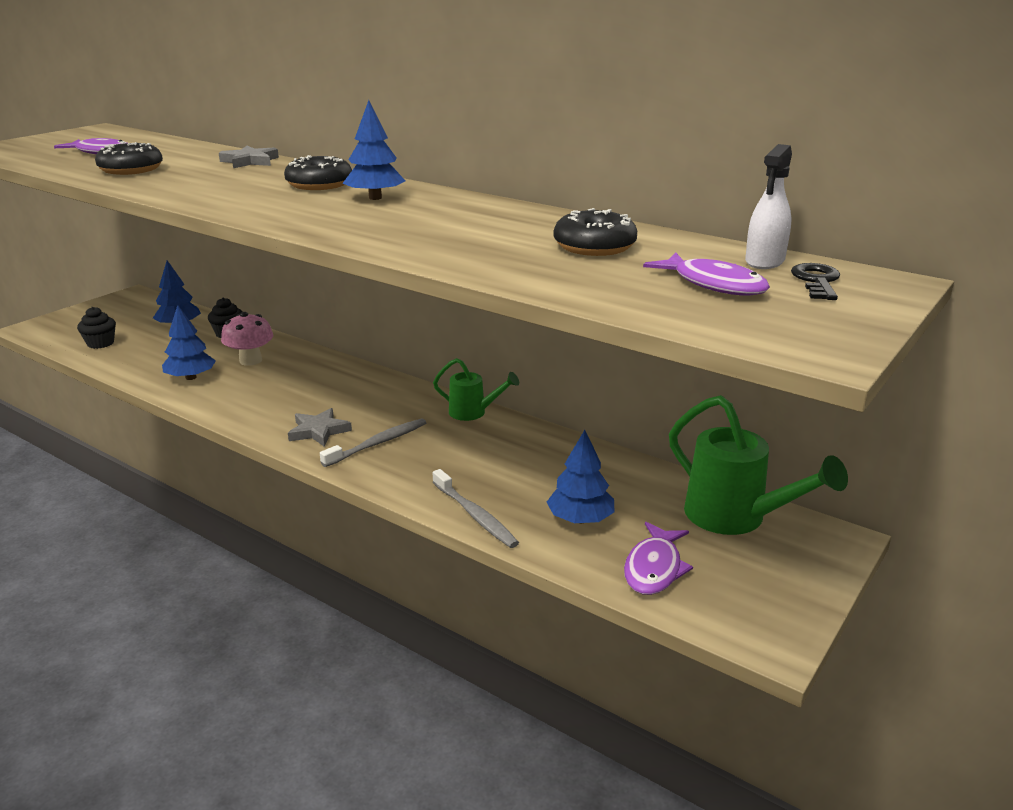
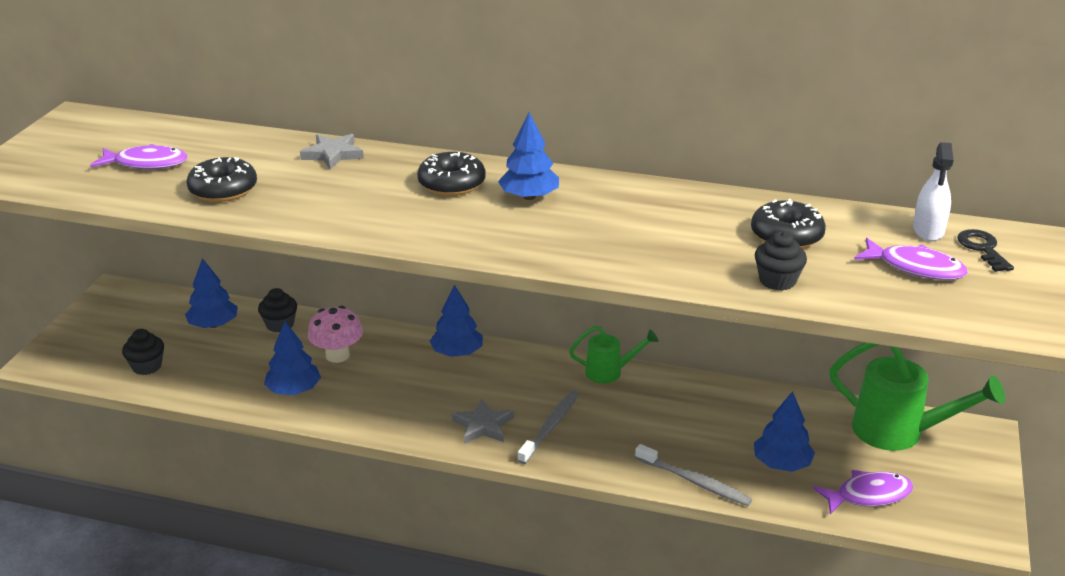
camera: 20 degrees left, 5 degrees up
purple fish [624,522,693,595] -> purple fish turned 105 degrees counterclockwise [813,470,913,515]
none -> blue tree [430,285,483,357]
none -> black cupcake [755,231,807,291]

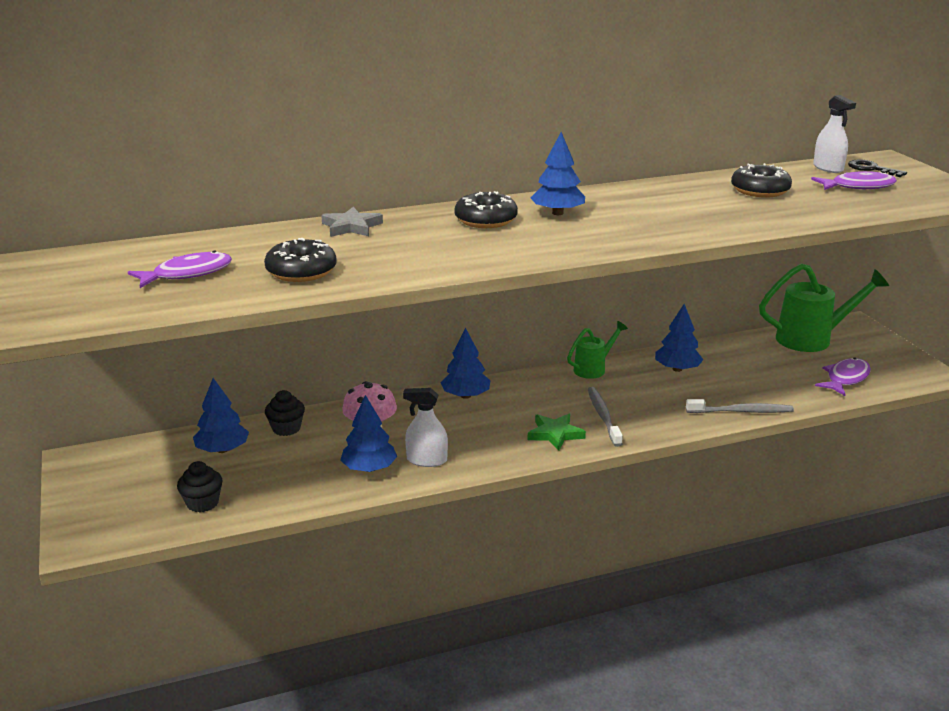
camera: 35 degrees left, 5 degrees down
grey star [451,399,514,444] -> green star [527,414,586,451]
blue tree [754,391,815,472] -> blue tree moved to [655,304,704,372]
black cupcake [755,231,807,291] -> none
none -> white spray bottle [403,388,448,467]

